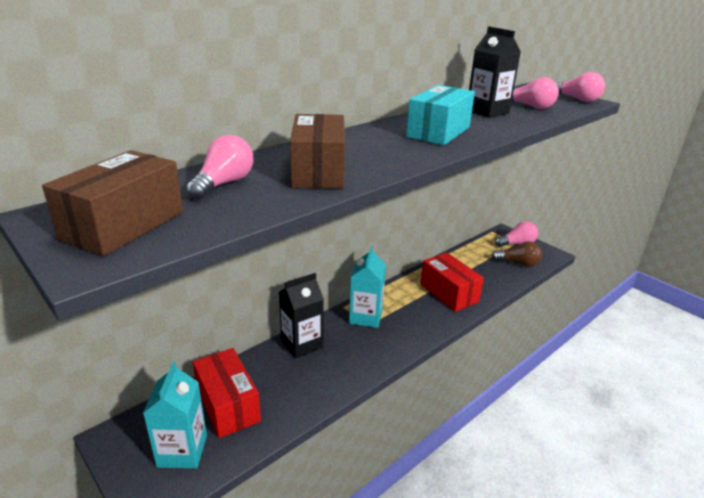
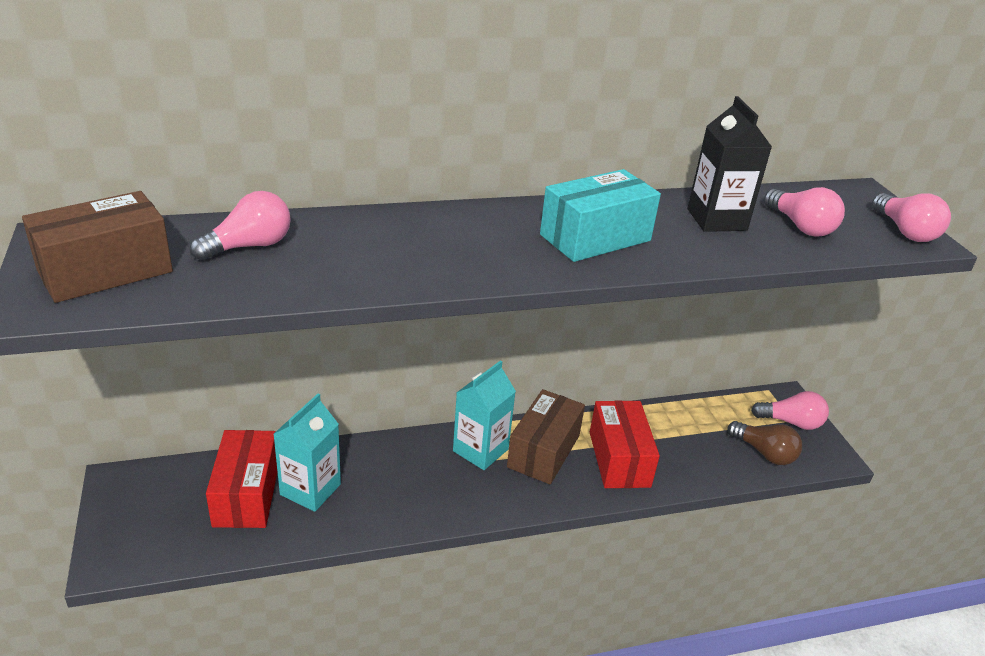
camera: 25 degrees right, 5 degrees up
turquoise carton [143,361,207,469] -> turquoise carton moved to [274,394,341,512]
black carton [279,273,324,358] -> none
brown box [290,114,345,188] -> brown box moved to [507,389,585,484]

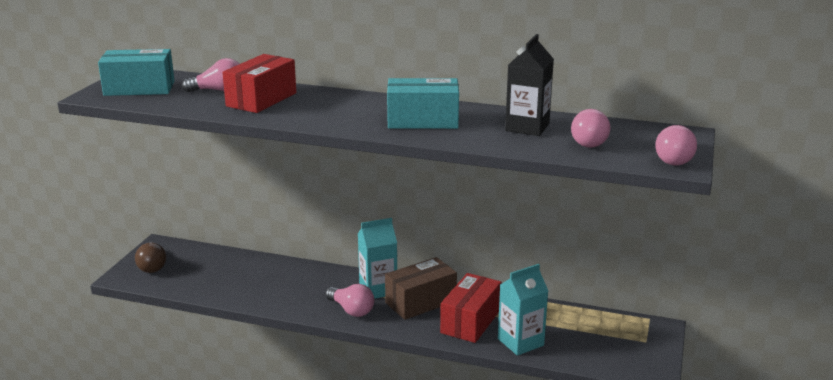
camera: 35 degrees right, 10 degrees down
brown box [22,191,173,303] -> turquoise box [98,49,175,96]
red box [206,430,278,528] -> red box moved to [222,54,296,113]
turquoise carton [274,394,341,512] -> turquoise carton moved to [498,264,548,356]
brown light bulb [728,421,802,465] -> brown light bulb moved to [135,242,166,273]
pink light bulb [751,391,829,430] -> pink light bulb moved to [325,284,374,317]

